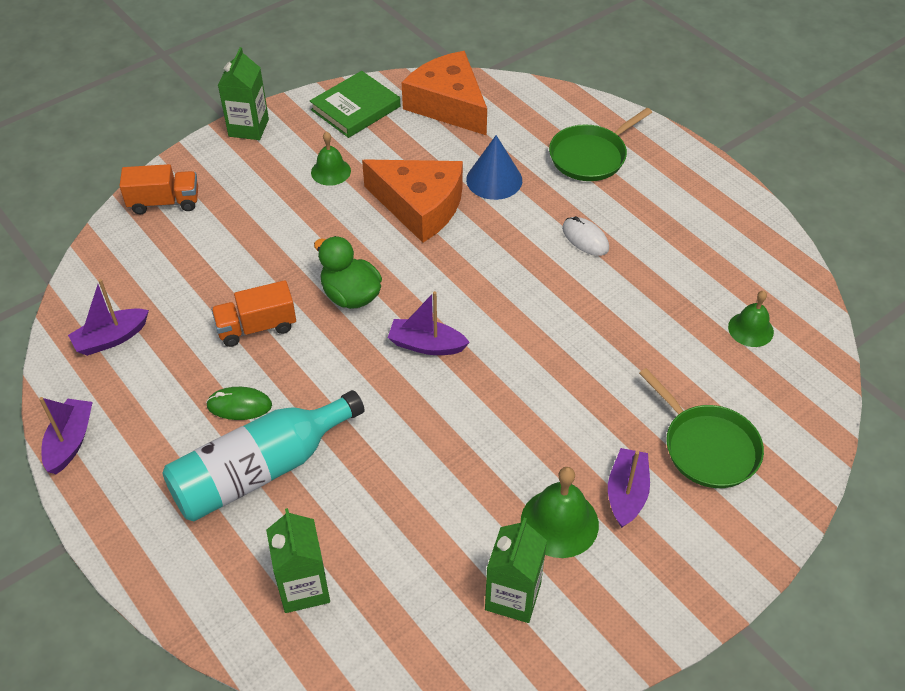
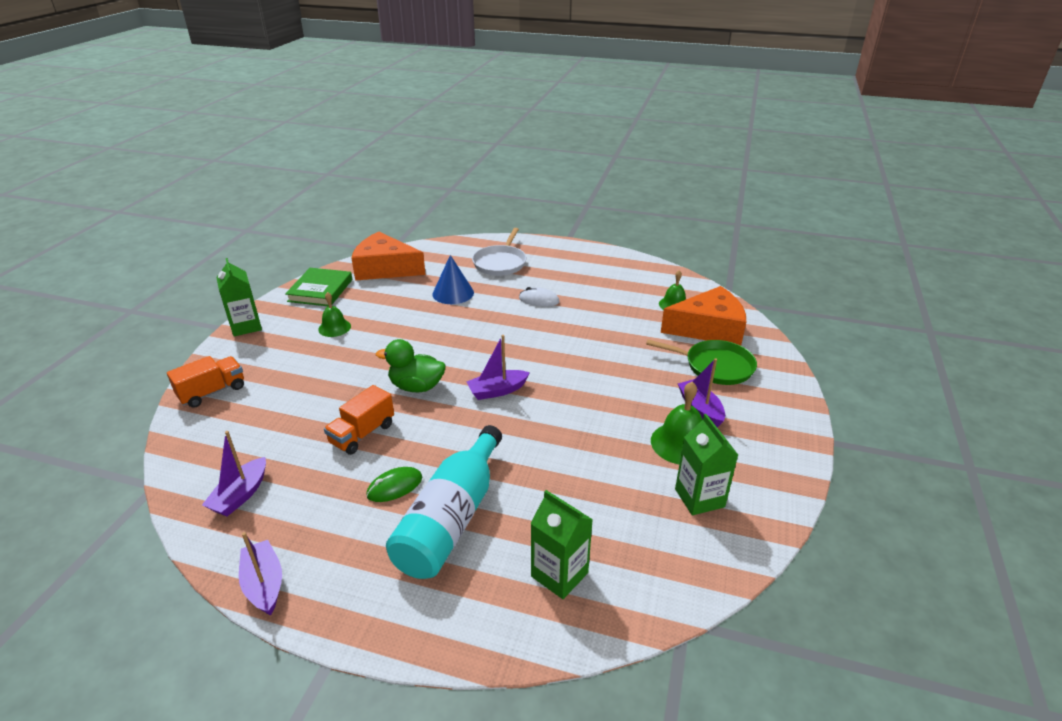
camera: 35 degrees left, 15 degrees down
orange cheese [362,159,463,243] -> orange cheese moved to [661,286,746,346]
green pan [549,108,652,181] -> white pan [472,228,526,276]

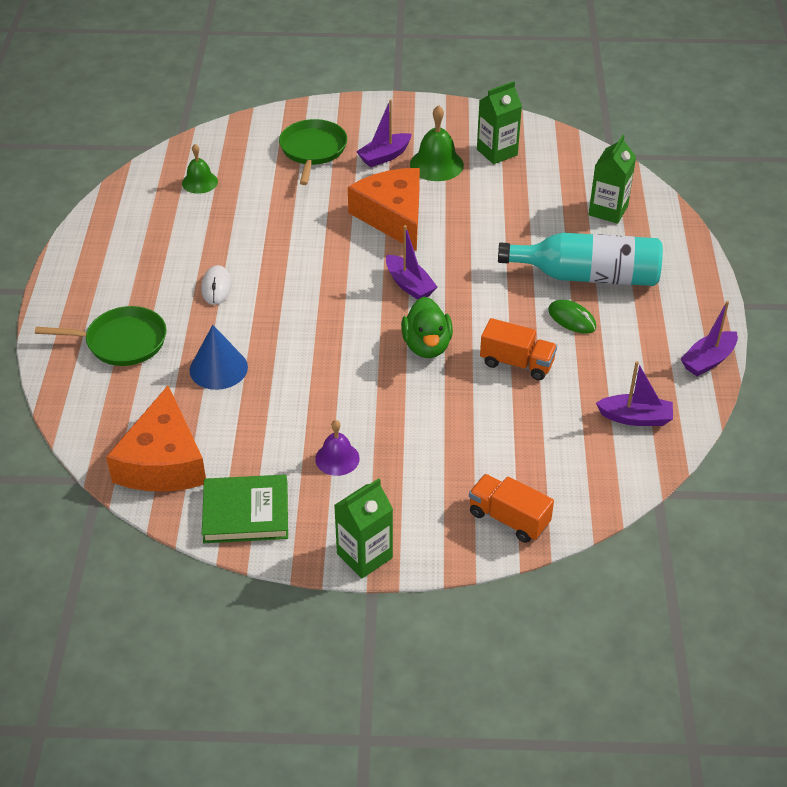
camera: 105 degrees left, 10 degrees up
green bell [318,292,351,337] -> purple bell [315,420,360,476]
white pan [472,228,526,276] -> green pan [35,306,166,366]
orange cheese [661,286,746,346] -> orange cheese moved to [348,168,420,251]

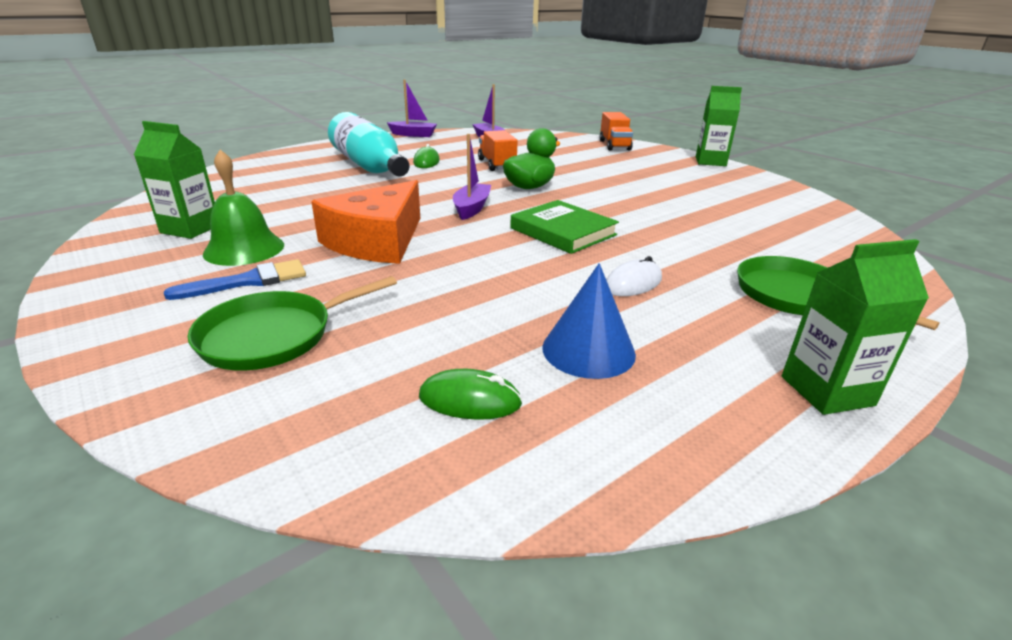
camera: 130 degrees left, 15 degrees down
orange cheese [106,386,206,491] -> none
green bell [182,144,218,194] -> green mouse [419,369,523,420]
blue cone [190,325,248,390] -> blue cone moved to [543,263,636,379]
green book [202,475,288,543] -> green book moved to [510,200,619,254]
purple bell [315,420,360,476] -> none
purple boat [356,99,412,167] -> blue brush [164,259,306,300]
green carton [588,135,636,224] -> green carton moved to [782,239,929,415]

